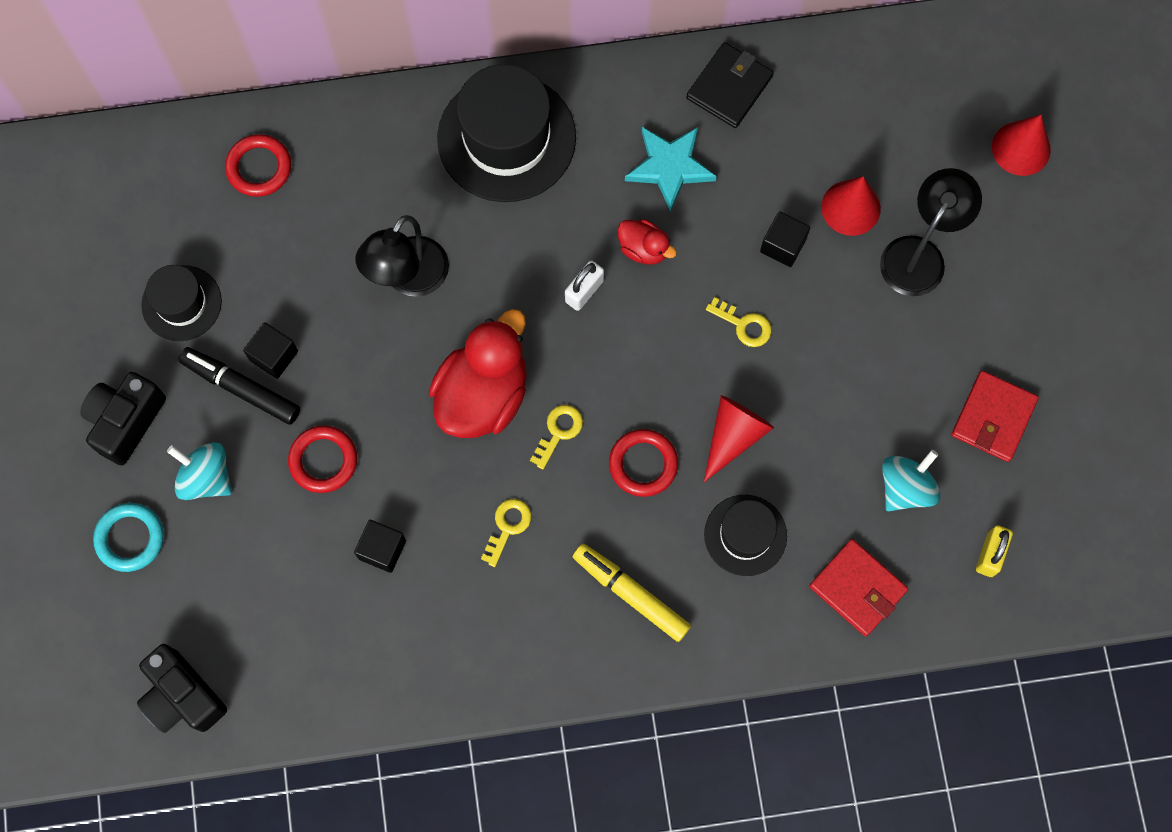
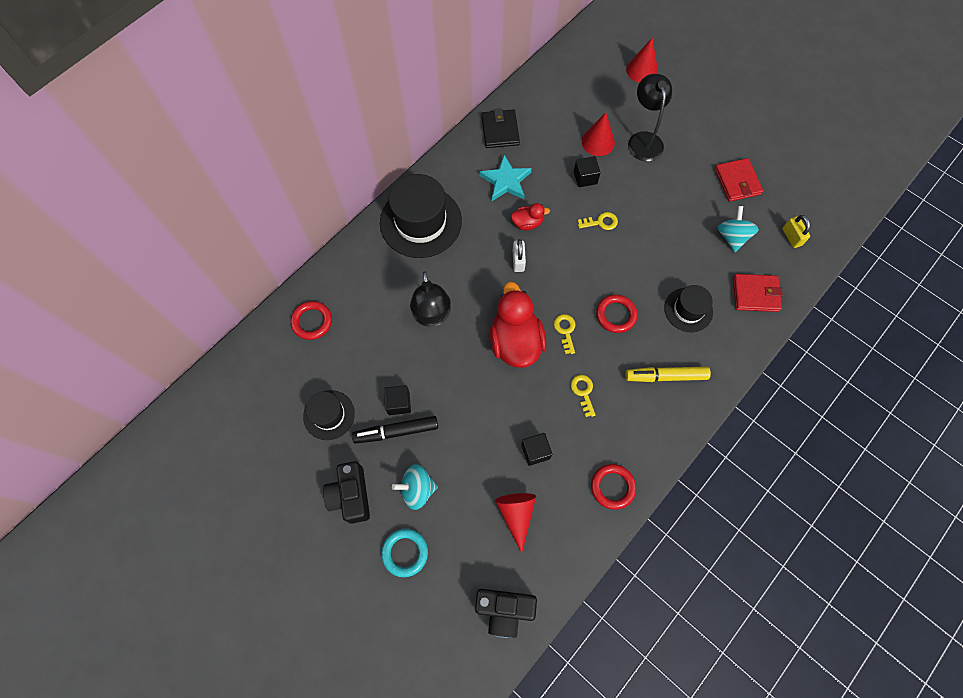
camera: 40 degrees left, 5 degrees down
red ring [288,426,357,493] -> red ring moved to [591,464,636,510]
red cone [704,395,774,482] -> red cone moved to [495,493,536,553]

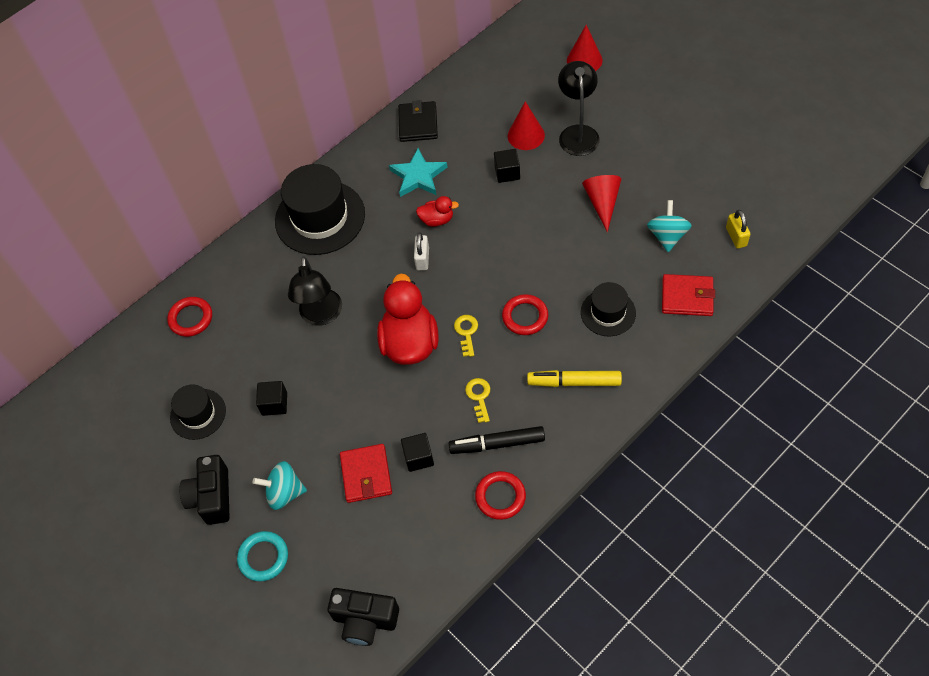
camera: 10 degrees right, 10 degrees down
black marker [352,416,438,444] -> black marker moved to [449,426,545,454]
red cone [495,493,536,553] -> red cone moved to [582,175,621,232]
yellow key [578,212,618,230] -> none
red wallet [715,158,763,202] -> red wallet moved to [340,444,392,503]

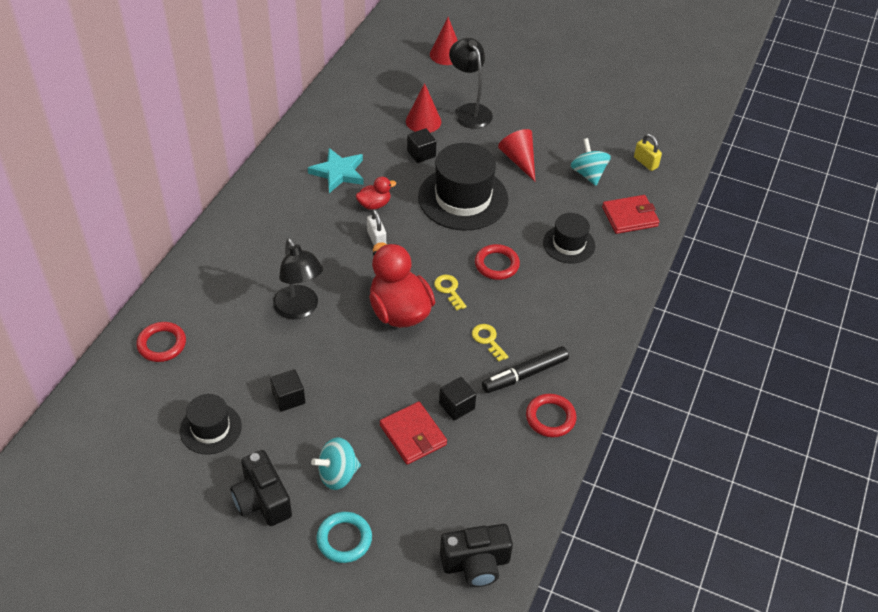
camera: 30 degrees left, 10 degrees down
black hat [275,164,365,255] -> black hat moved to [418,143,508,231]
black wallet [398,100,438,142] -> none
yellow marker [527,370,622,387] -> none

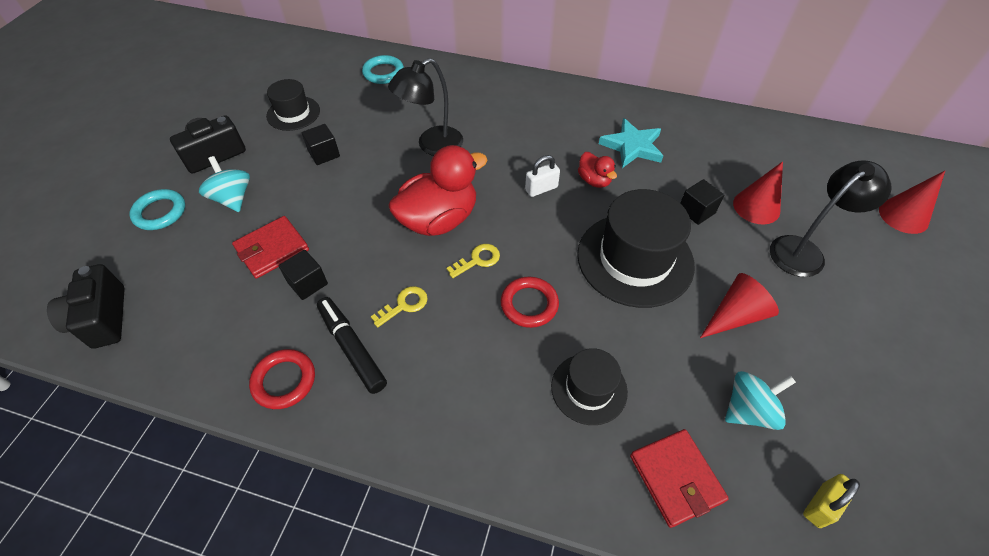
camera: 85 degrees right, 5 degrees up
red ring [136,322,186,362] -> turquoise ring [362,55,404,84]

